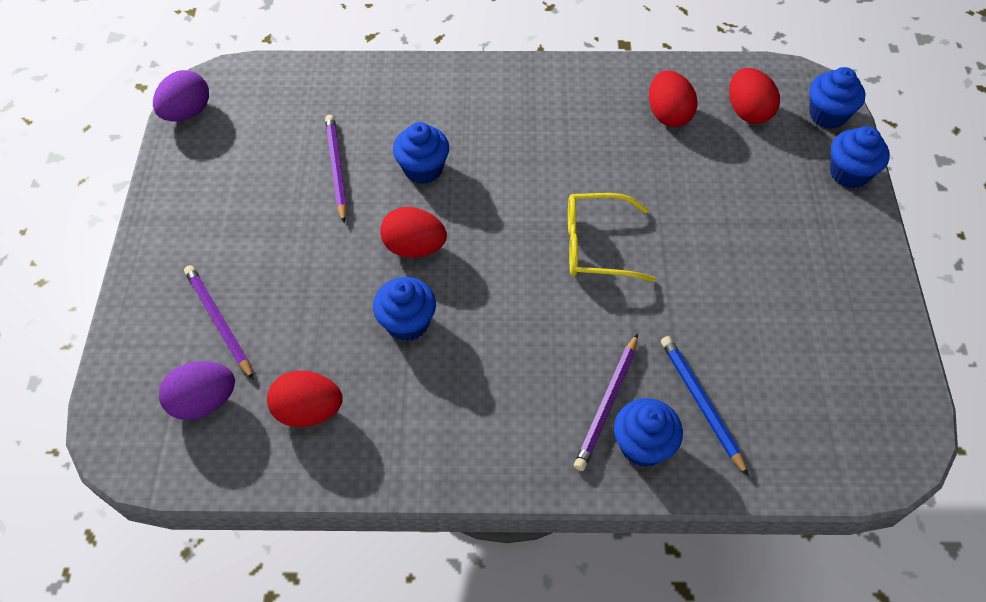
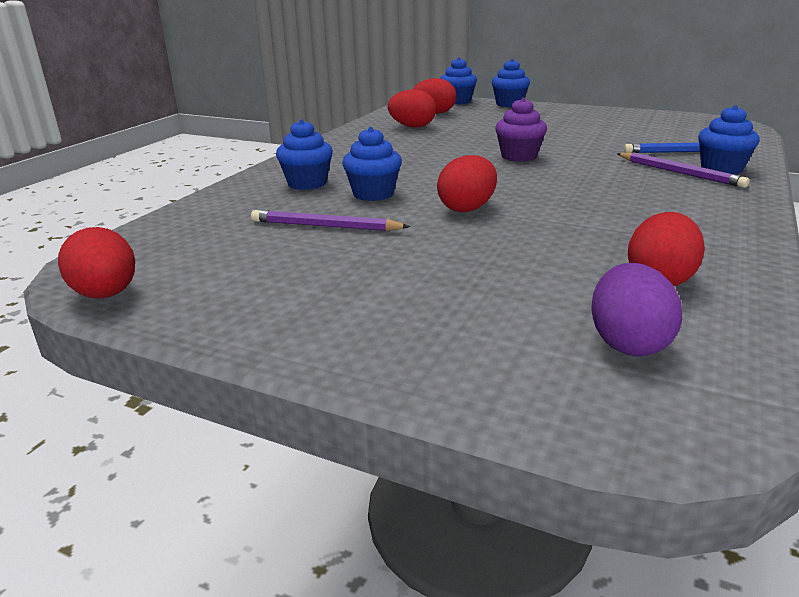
camera: 65 degrees left, 30 degrees down
purple egg [153,70,209,121] -> red egg [58,227,135,299]
purple pencil [184,265,254,380] -> none
blue cupcake [373,277,436,341] -> blue cupcake moved to [276,119,333,190]
yellow glasses [568,193,656,282] -> purple cupcake [495,97,547,162]

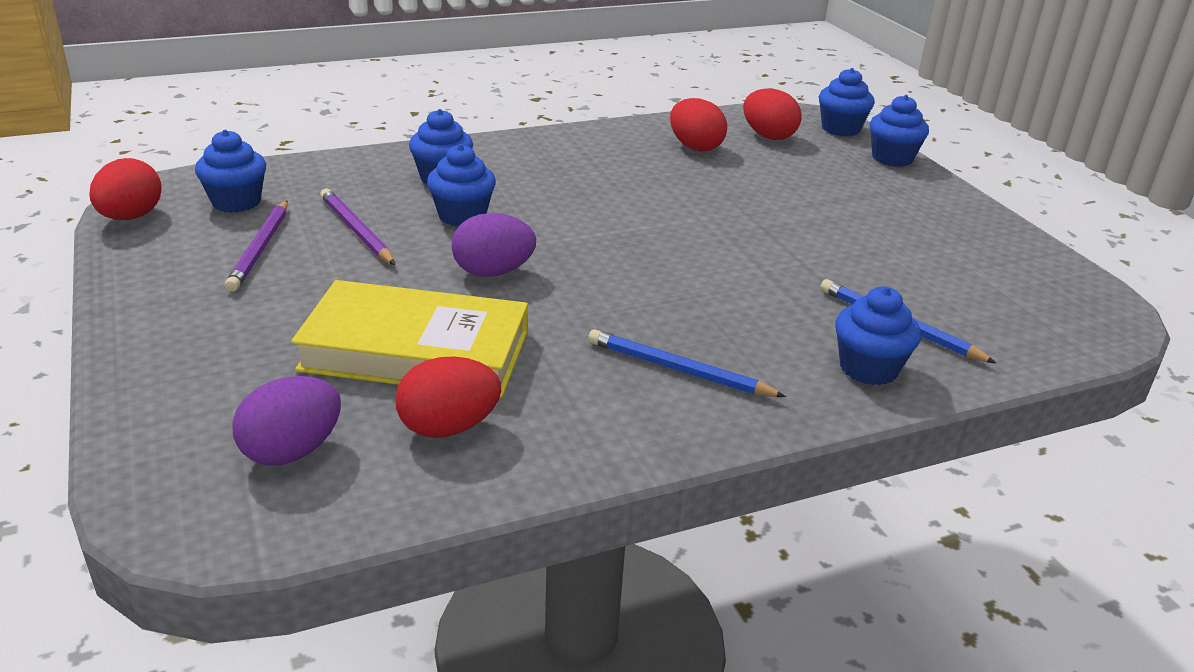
camera: 40 degrees right, 5 degrees up
red egg [437,155,497,212] -> purple egg [452,213,536,277]
purple cupcake [495,97,547,162] -> none
purple pencil [617,152,749,188] -> purple pencil moved to [225,201,288,292]
none -> blue cupcake [195,130,266,213]
none -> yellow book [291,280,528,398]
none -> blue pencil [588,329,786,397]

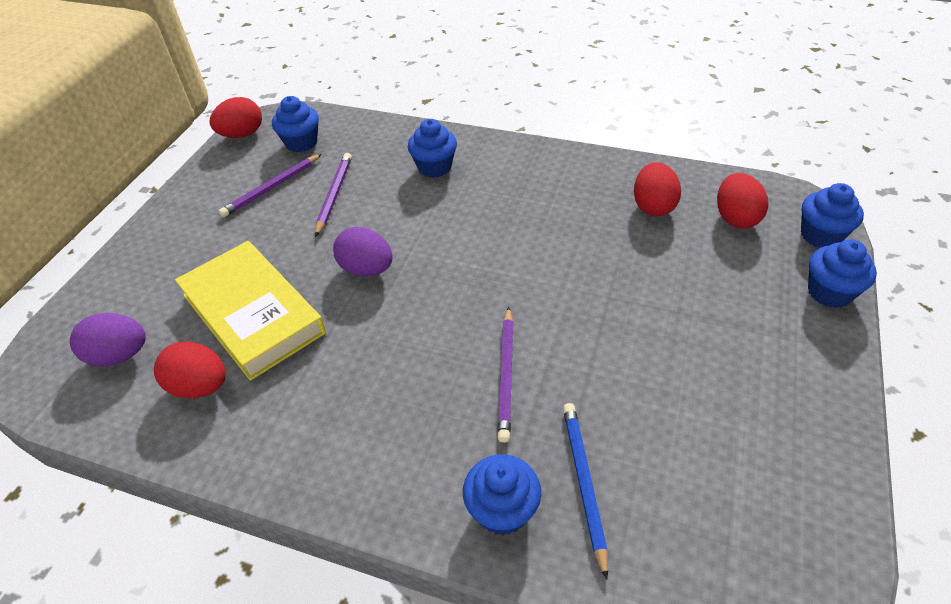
camera: 45 degrees right, 15 degrees up
blue cupcake [427,144,496,227] -> none
blue pencil [588,329,786,397] -> none
none -> purple pencil [498,307,514,443]

